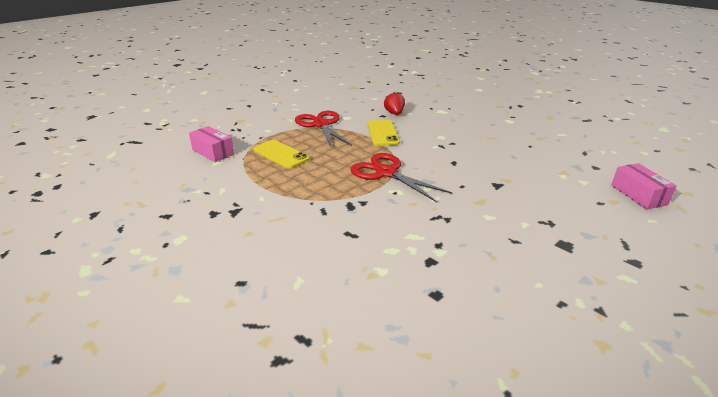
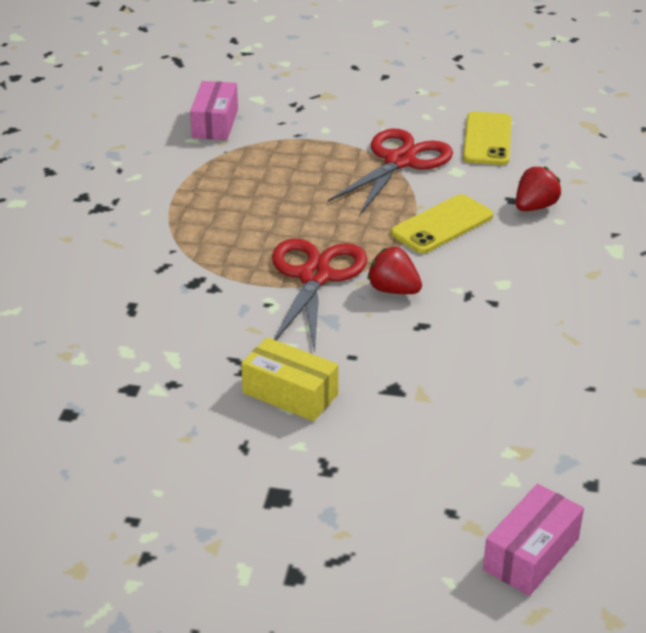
camera: 55 degrees right, 5 degrees up
yellow phone [254,140,310,169] -> yellow phone moved to [463,112,512,165]
none -> yellow box [241,337,338,421]
none -> red strawberry [367,247,422,294]

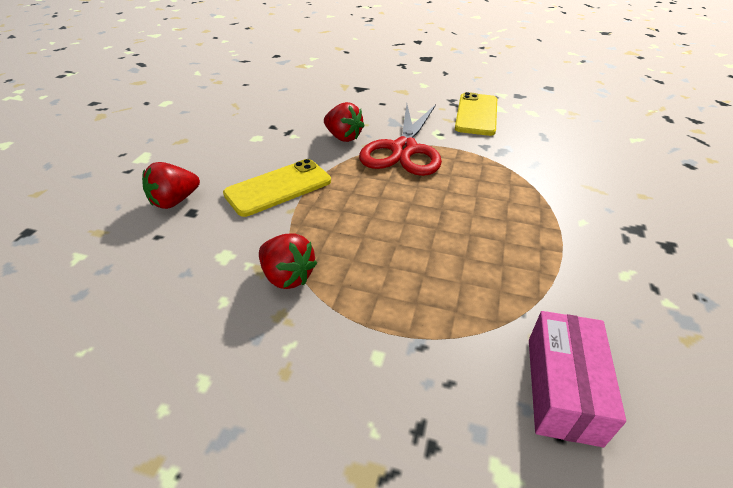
camera: 175 degrees left, 5 degrees up
yellow box [241,337,338,421] -> none
red scissors [328,129,453,215] -> red strawberry [259,233,317,289]
yellow phone [463,112,512,165] -> yellow phone moved to [455,92,497,136]
pink box [483,484,584,596] -> none

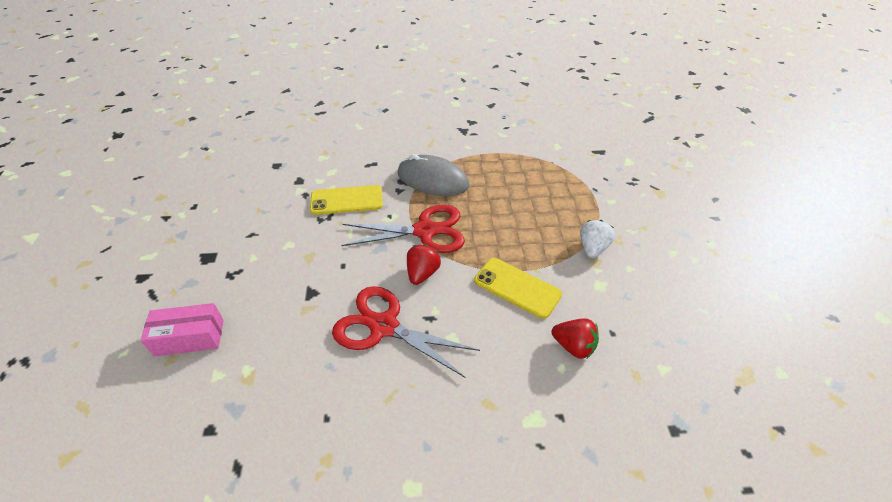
camera: 110 degrees left, 5 degrees up
red strawberry [259,233,317,289] -> white strawberry [580,220,615,258]
pink box [529,311,626,447] -> pink box moved to [141,303,224,357]
none -> red scissors [332,286,480,378]
none -> grey mouse [398,154,469,196]

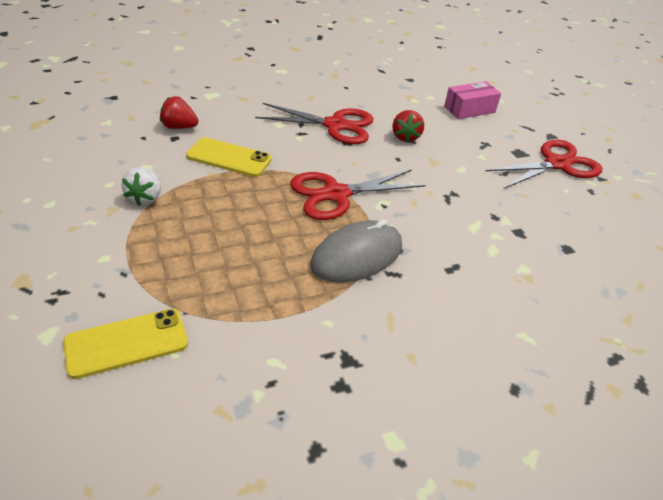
camera: 160 degrees right, 5 degrees down
yellow phone [310,185,383,215] -> yellow phone moved to [63,309,188,379]
grey mouse [398,154,469,196] -> grey mouse turned 45 degrees counterclockwise [310,220,402,283]
red strawberry [407,245,441,285] -> red strawberry moved to [393,110,424,142]
none -> red scissors [486,140,602,189]

